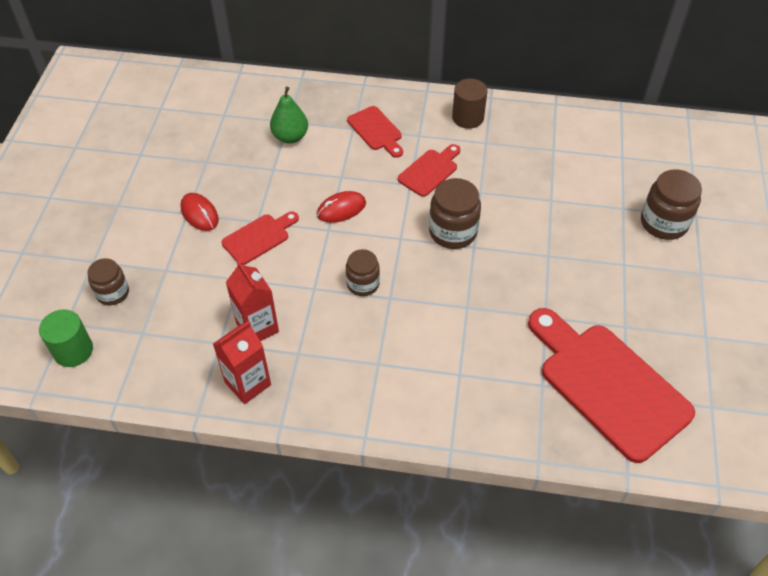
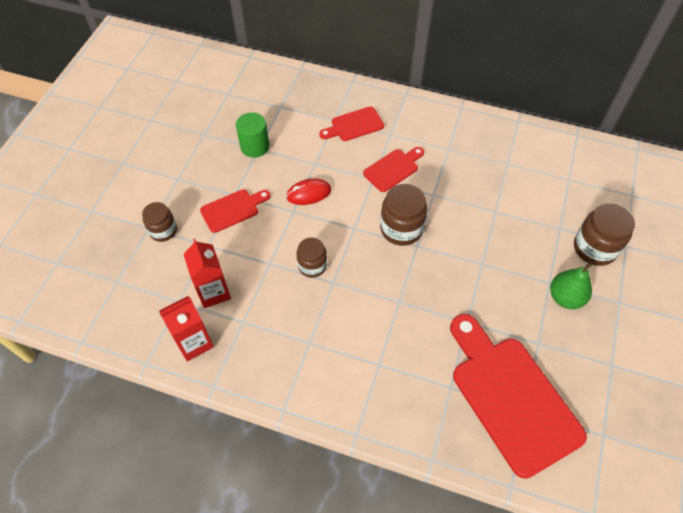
camera: 10 degrees right, 5 degrees up
green cylinder [39,309,93,367] -> green cylinder moved to [236,112,269,158]
brown jar [88,258,129,305] -> brown jar moved to [142,202,177,242]
red mouse [180,193,219,231] -> none
green pear [270,86,308,143] -> green pear moved to [550,263,592,309]
red cutting board [347,106,403,158] -> red cutting board turned 90 degrees clockwise [319,106,384,141]
brown cylinder [452,78,488,129] -> none

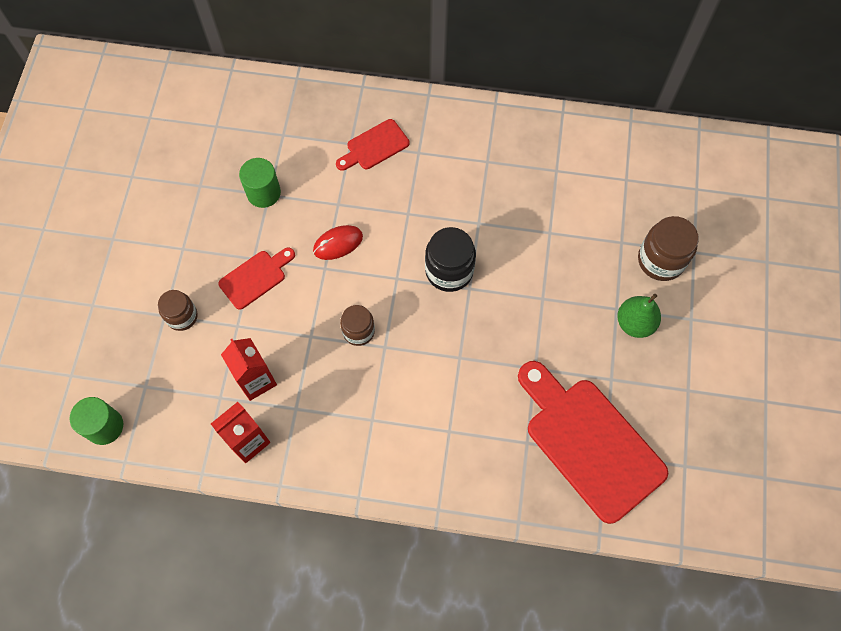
camera: 10 degrees left, 10 degrees up
red cutting board [363,147,424,192] -> none
brown jar [380,184,428,246] -> black jar [425,227,476,292]
none -> green cylinder [70,397,123,445]

